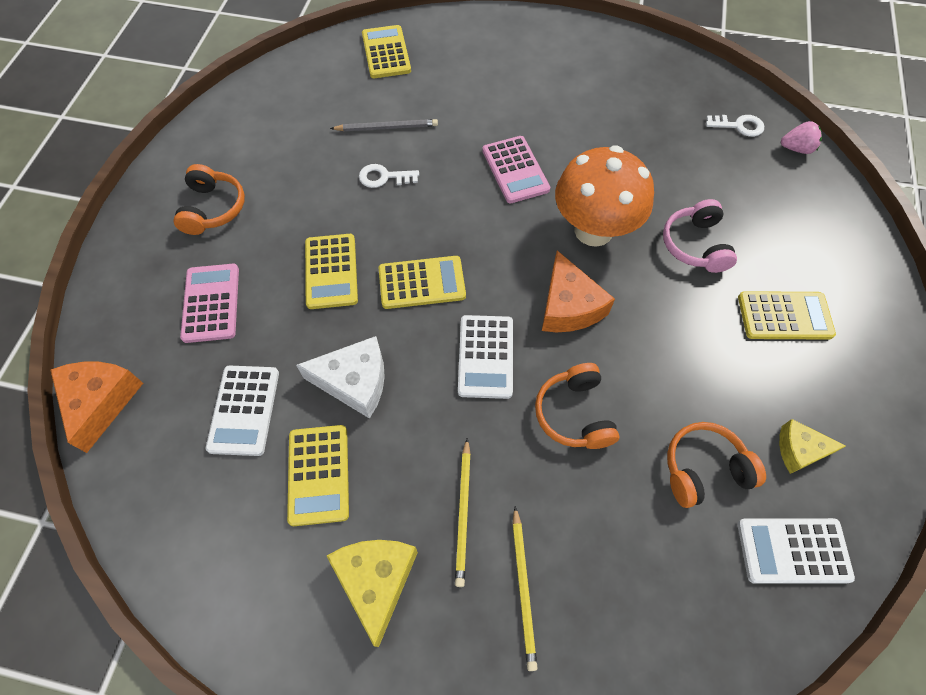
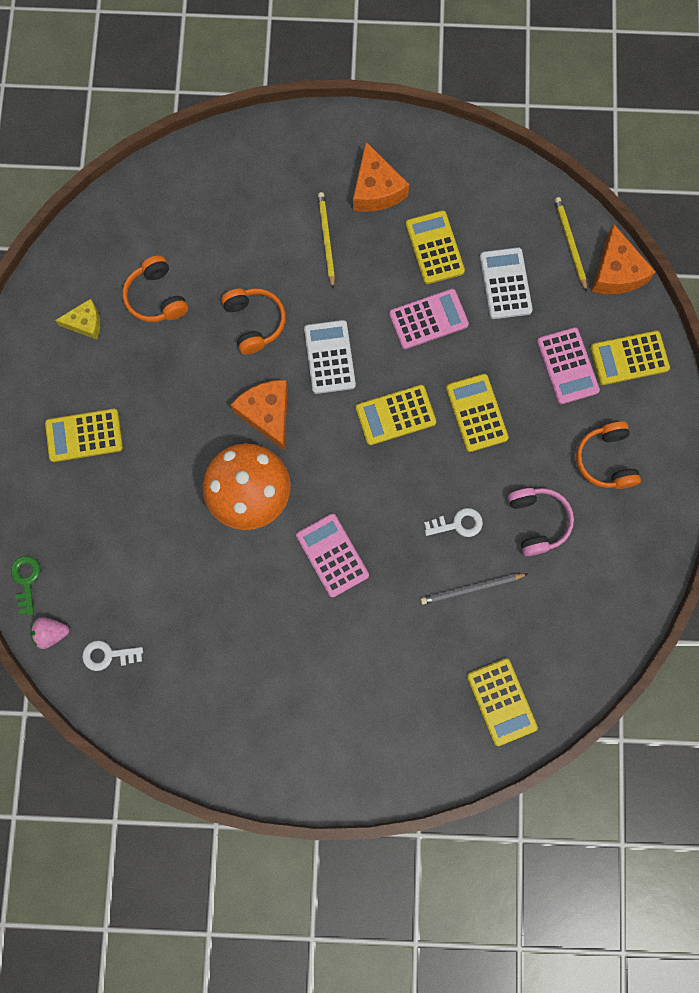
camera: 170 degrees right, 15 degrees up
white cheese [296,336,385,419] -> pink calculator [389,289,469,349]
yellow cheese [327,540,418,647] -> orange cheese [353,142,409,212]
yellow pencil [512,506,537,671] -> yellow pencil moved to [555,197,587,292]
pink headphones [663,199,737,273] -> pink headphones moved to [508,488,574,556]
orange headphones [667,422,766,508] -> orange headphones turned 90 degrees clockwise [122,255,188,322]
white calculator [737,518,855,584] -> none
none -> green key [11,556,40,615]
none -> yellow calculator [590,331,670,385]

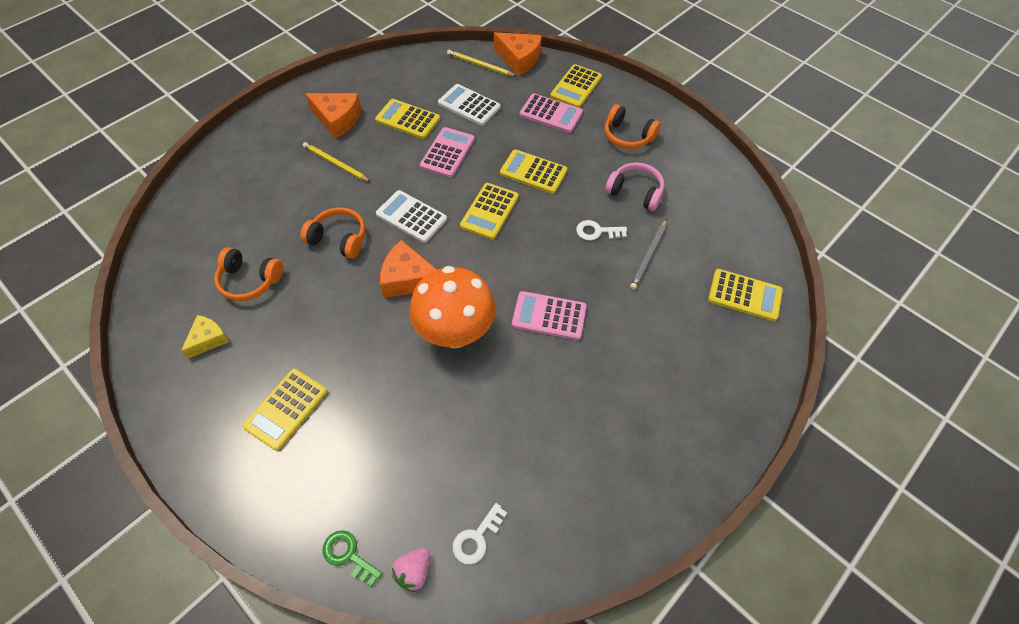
camera: 50 degrees left, 20 degrees down
white key [424,508,483,537] -> white key turned 120 degrees counterclockwise [576,220,627,241]

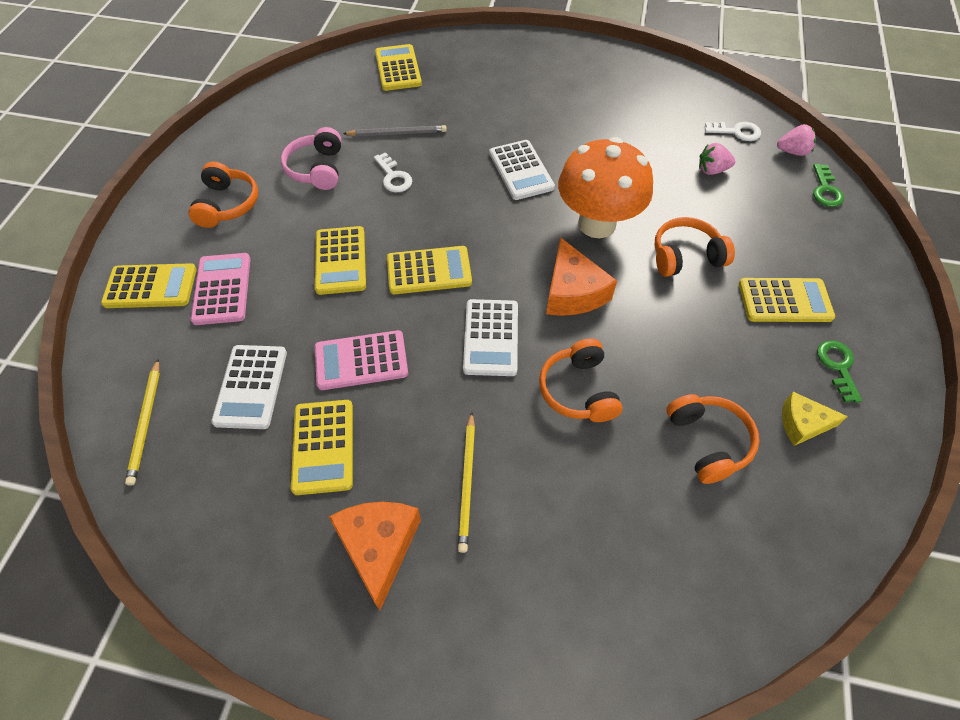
camera: 120 degrees left, 0 degrees up
orange cheese [494,32,542,76] -> none
pink calculator [512,291,587,340] -> white calculator [489,140,555,200]
none -> orange headphones [655,217,735,277]
none -> pink strawberry [699,143,736,175]
none -> green key [817,340,862,403]

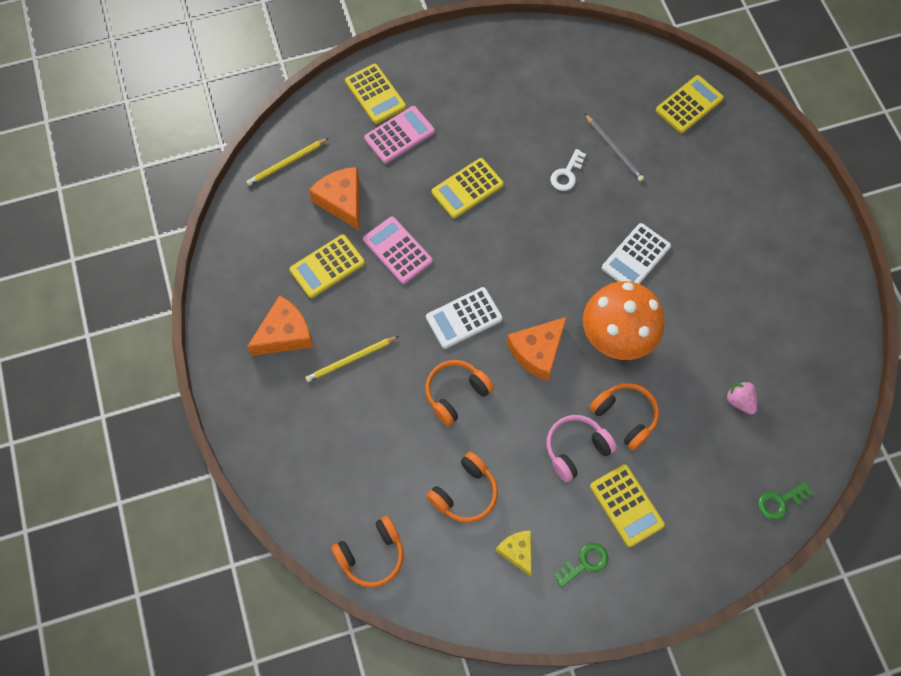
camera: 60 degrees right, 10 degrees up
orange headphones [188,162,258,228] -> orange headphones moved to [331,516,404,587]
white calculator [211,345,287,429] -> orange cheese [309,167,359,230]
pink headphones [281,127,342,190] -> pink headphones moved to [547,415,617,482]
yellow calculator [387,246,472,294] -> none
white key [705,122,761,141] -> none
pink strawberry [777,124,816,156] -> none

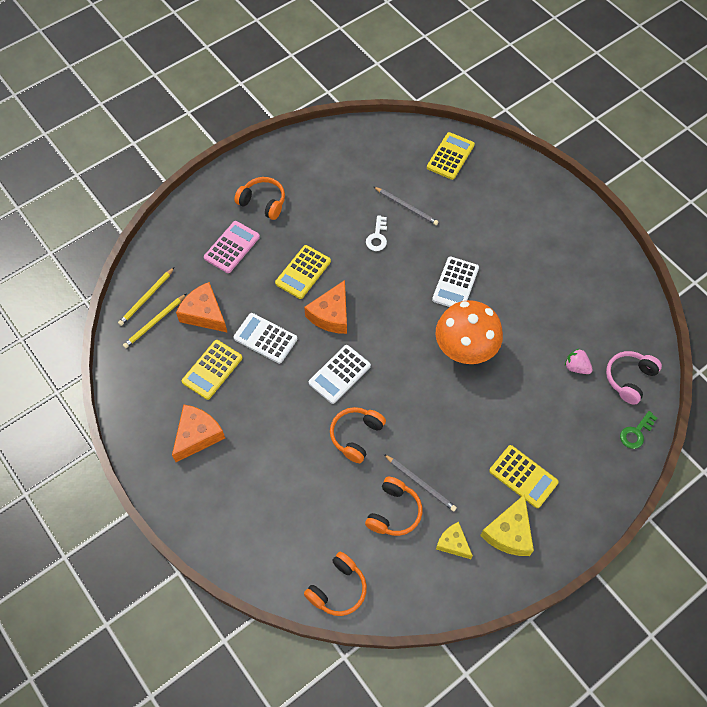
camera: 20 degrees left, 5 degrees down
yellow pencil [305,336,399,382] -> yellow pencil moved to [123,294,186,348]
yellow calculator [345,64,406,124] -> none
pink calculator [363,217,433,284] -> white calculator [233,313,297,364]
orange cheese [506,317,567,381] -> orange cheese moved to [304,280,347,334]
pink headphones [547,415,617,482] -> pink headphones moved to [606,351,662,405]
green key [554,543,608,588] -> yellow cheese [480,494,534,556]
orange headphones [590,383,659,450] -> orange headphones moved to [234,177,285,220]
none -> grey pencil [384,454,457,511]

